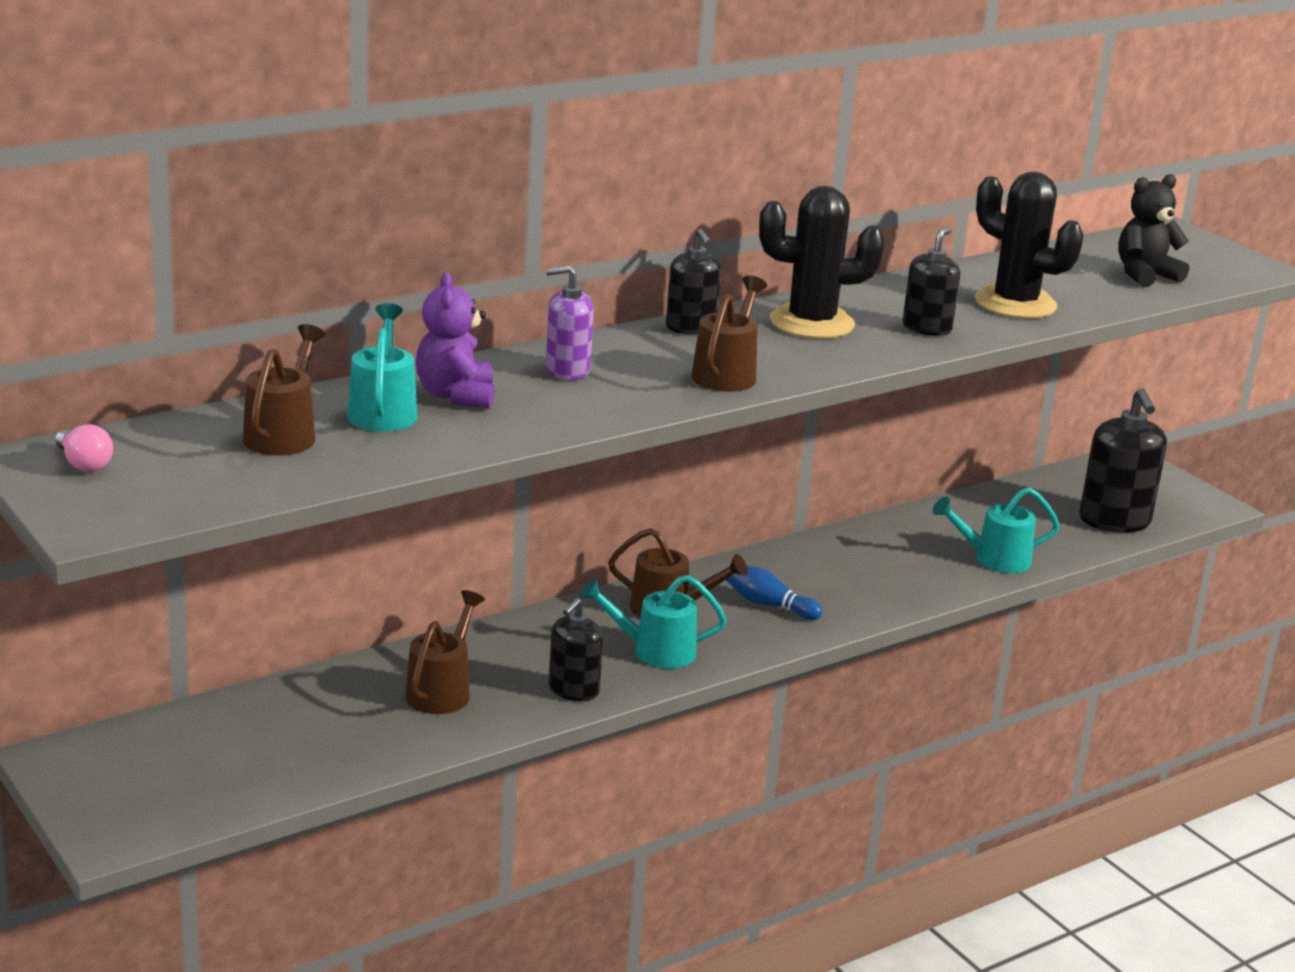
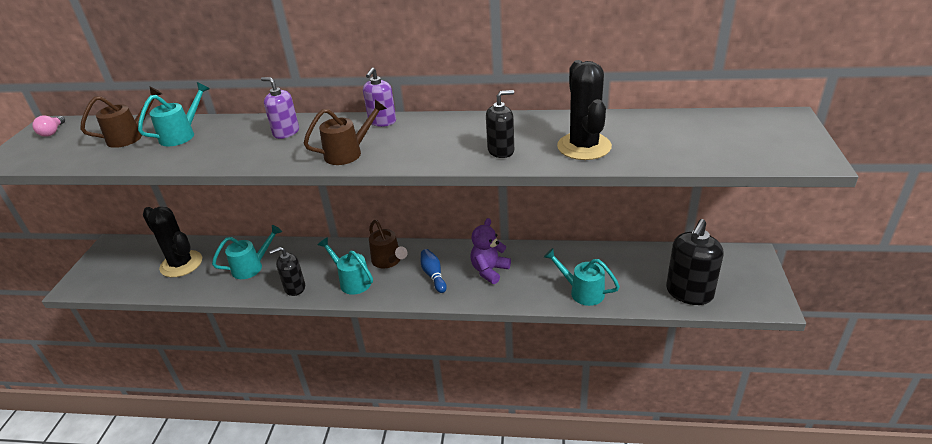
camera: 45 degrees right, 10 degrees up
brown watering can [405,590,485,714] -> turquoise watering can [212,225,282,279]
purple teddy bear [416,272,494,408] -> purple teddy bear moved to [470,218,511,284]
black soap dispenser [666,229,722,335] -> purple soap dispenser [363,67,396,127]
black cactus [759,186,885,339] -> black cactus moved to [143,207,202,277]
black teddy bear [1118,174,1189,287] -> none

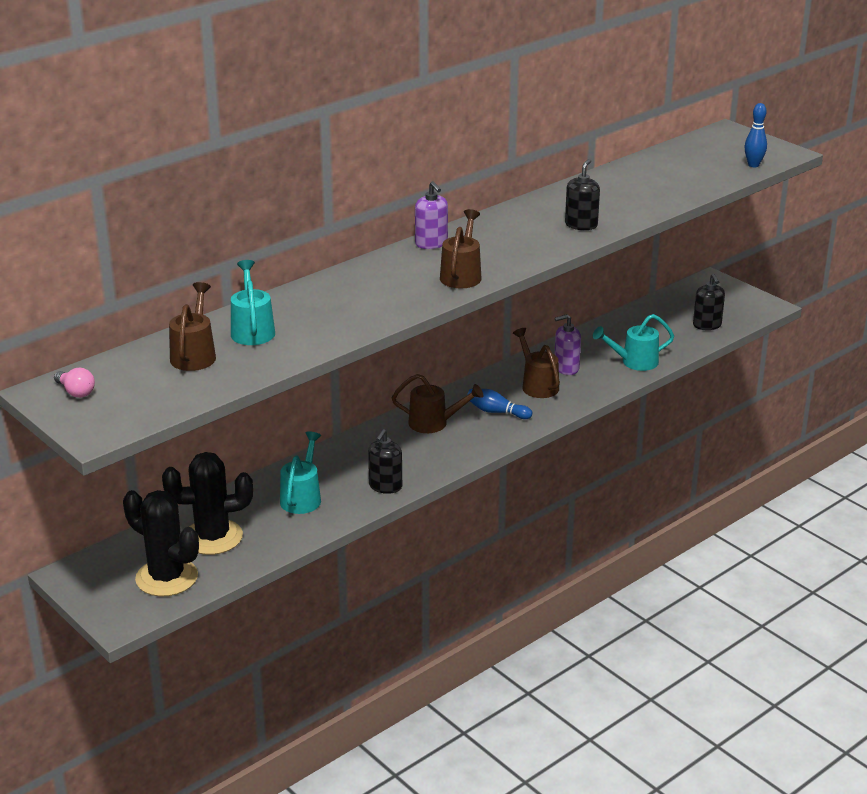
camera: 50 degrees left, 5 degrees down
purple soap dispenser [261,77,299,139] -> purple soap dispenser moved to [555,314,581,375]
turquoise watering can [318,237,373,295] -> none
purple teddy bear [470,218,511,284] -> brown watering can [513,328,560,398]
black cactus [557,60,612,160] -> black cactus moved to [123,490,199,596]
black soap dispenser [666,219,724,305] -> black soap dispenser [693,274,725,330], size x0.61
none -> blue bowling pin [744,103,767,167]

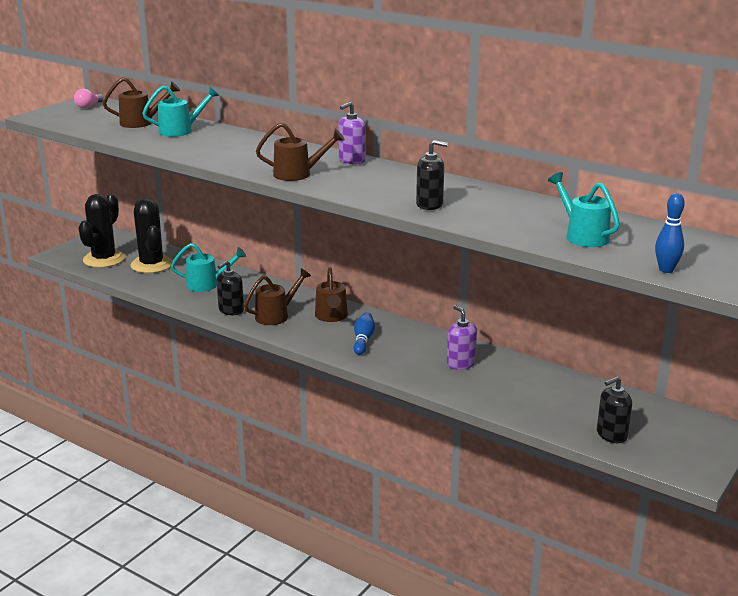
camera: 75 degrees right, 5 degrees down
black soap dispenser [368,429,402,494] -> black soap dispenser turned 60 degrees counterclockwise [216,260,244,315]
brown watering can [513,328,560,398] -> brown watering can moved to [244,268,311,325]
turquoise watering can [593,314,674,371] -> turquoise watering can moved to [548,172,620,247]

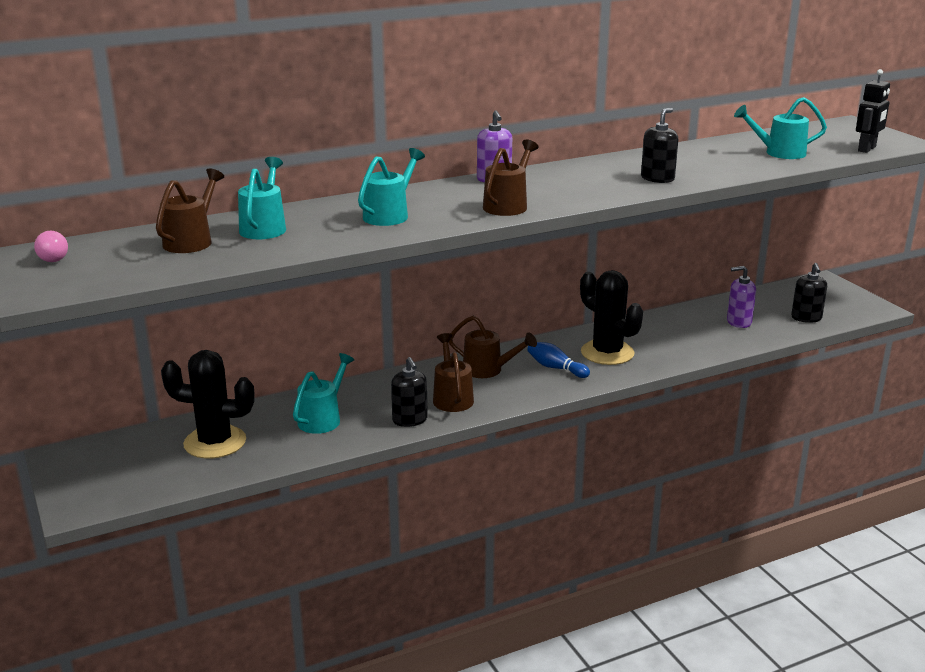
camera: 60 degrees left, 0 degrees up
black cactus [79,194,125,268] -> black cactus moved to [580,270,643,365]
purple soap dispenser [447,305,477,370] -> purple soap dispenser moved to [727,266,756,328]
blue bowling pin [655,193,685,273] -> black robot [856,69,890,153]
none -> turquoise watering can [358,148,425,226]

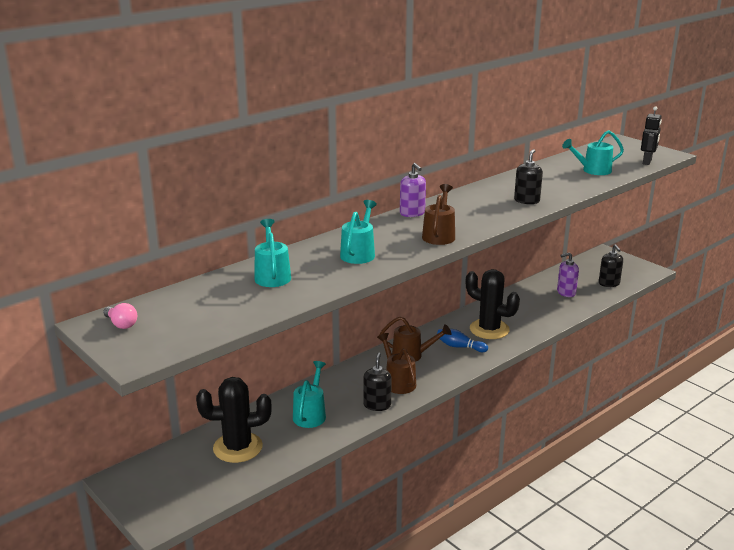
camera: 15 degrees left, 0 degrees up
brown watering can [156,168,224,253] -> none
black soap dispenser [391,357,428,427] -> black soap dispenser turned 135 degrees counterclockwise [363,353,392,411]

